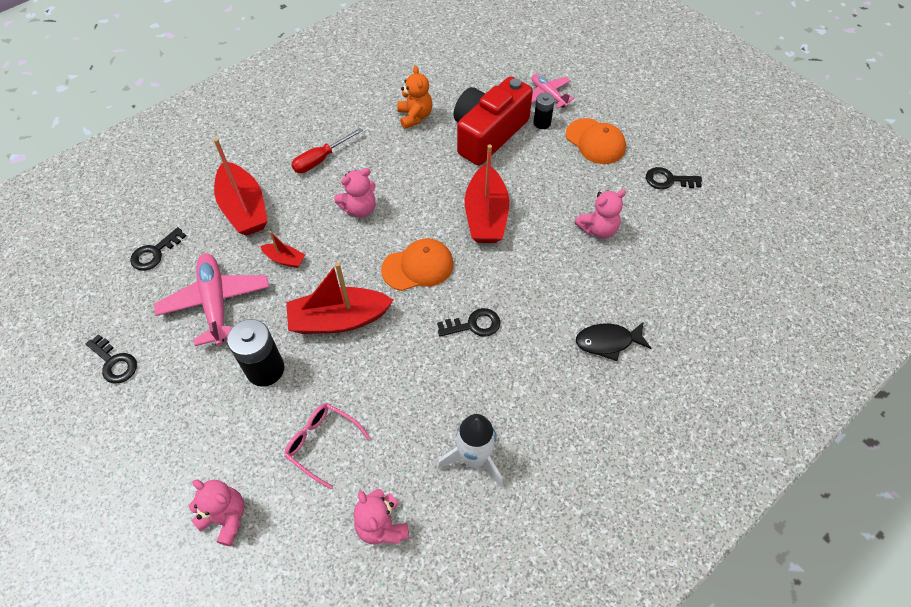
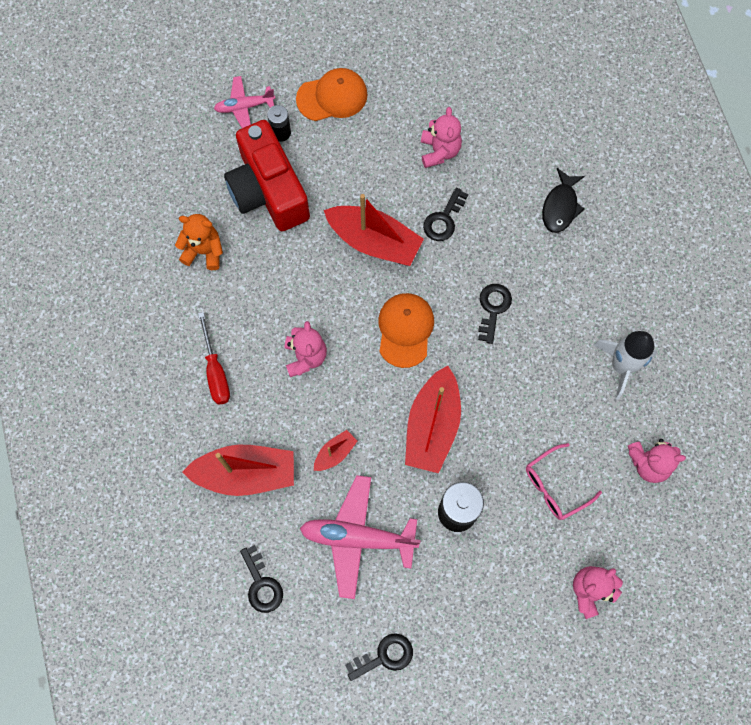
camera: 65 degrees left, 15 degrees up
black key [646,167,702,189] -> black key moved to [423,187,468,241]

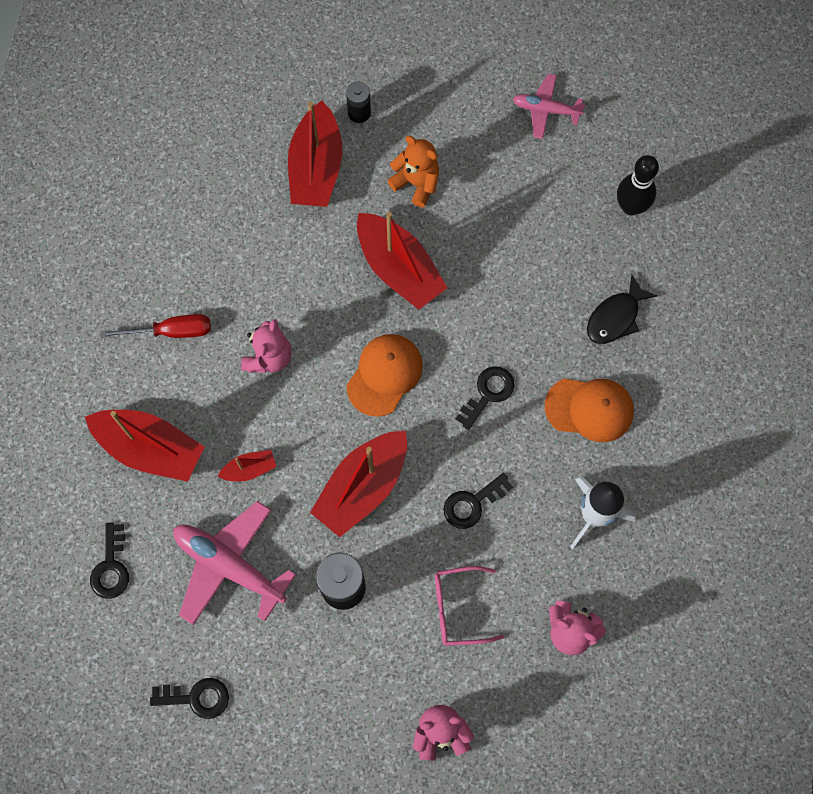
camera: 25 degrees right, 0 degrees up
orange teddy bear [175,214,223,270] -> orange teddy bear moved to [387,136,439,207]
red screwdriver [198,312,230,405] -> red screwdriver turned 105 degrees counterclockwise [100,314,211,338]
pink plane [214,76,275,128] -> pink plane moved to [513,74,585,139]
red camera [224,120,310,231] -> red boat [288,100,342,207]
orange cap [296,68,368,121] -> orange cap moved to [545,378,634,442]
pink teddy bear [421,107,462,168] -> none
black key [423,187,468,241] -> black key moved to [443,473,513,529]
none -> black bowling pin [617,155,659,215]

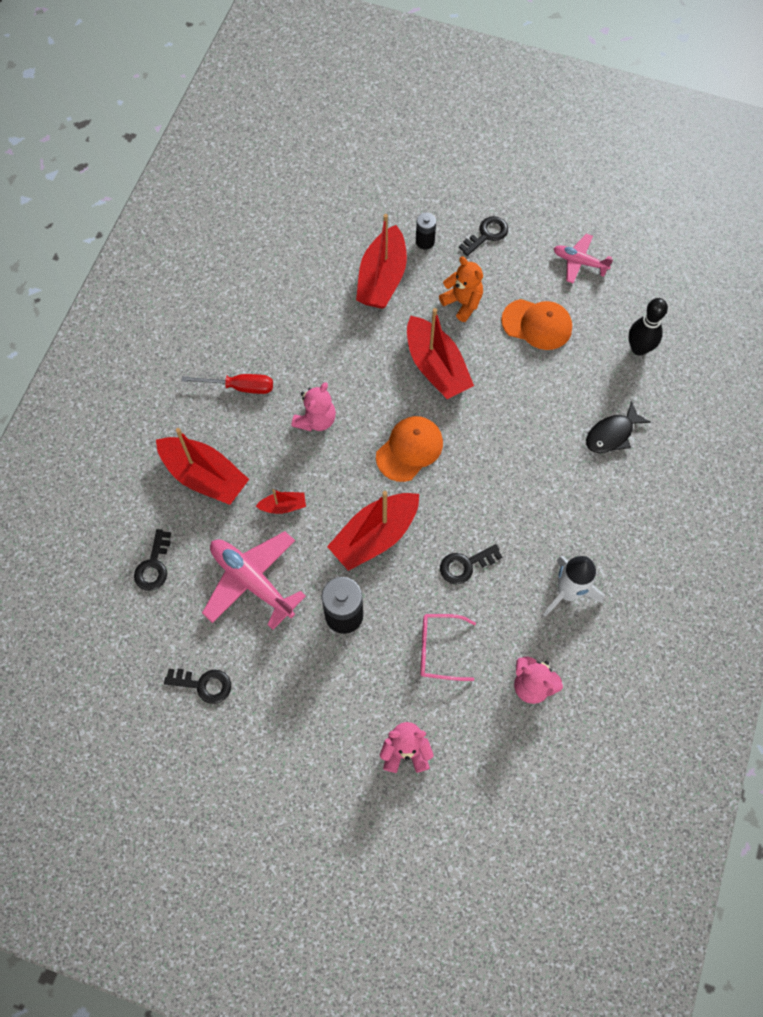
camera: 10 degrees right, 5 degrees down
black key [456,366,515,430] -> black key moved to [459,216,508,256]
orange cap [545,378,634,442] -> orange cap moved to [501,299,572,350]

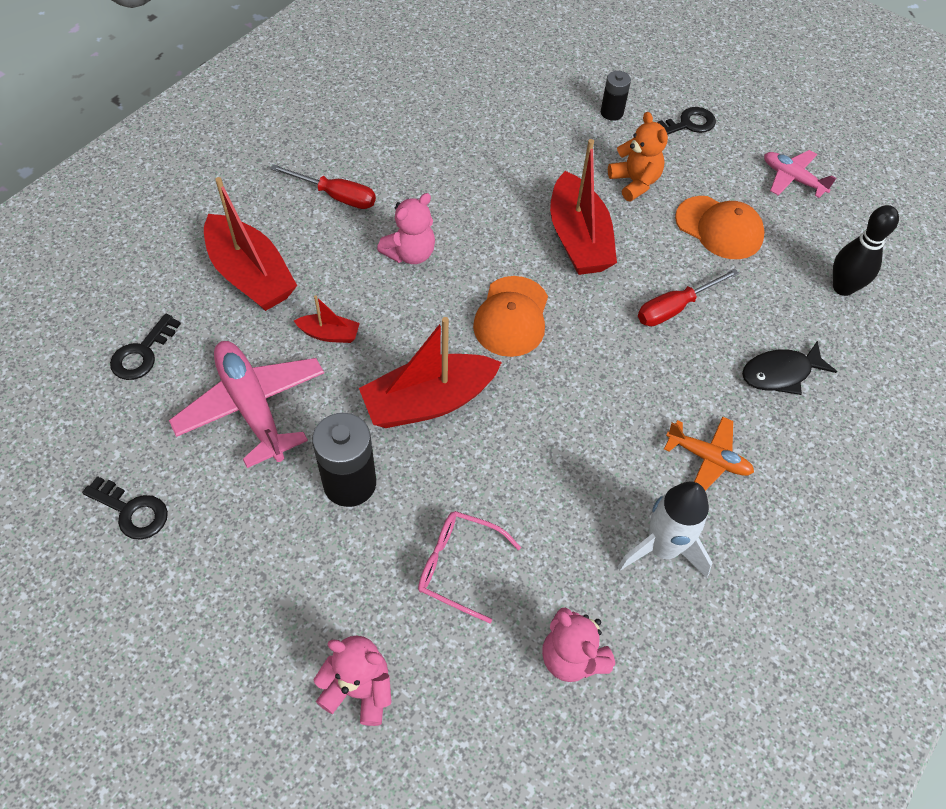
camera: 15 degrees right, 10 degrees down
red boat [356,214,407,309] -> none
orange cap [376,416,443,482] -> orange cap turned 135 degrees clockwise [473,276,548,357]
black key [440,544,502,584] -> none
none -> red screwdriver [638,268,739,326]
none -> orange plane [664,417,754,491]

